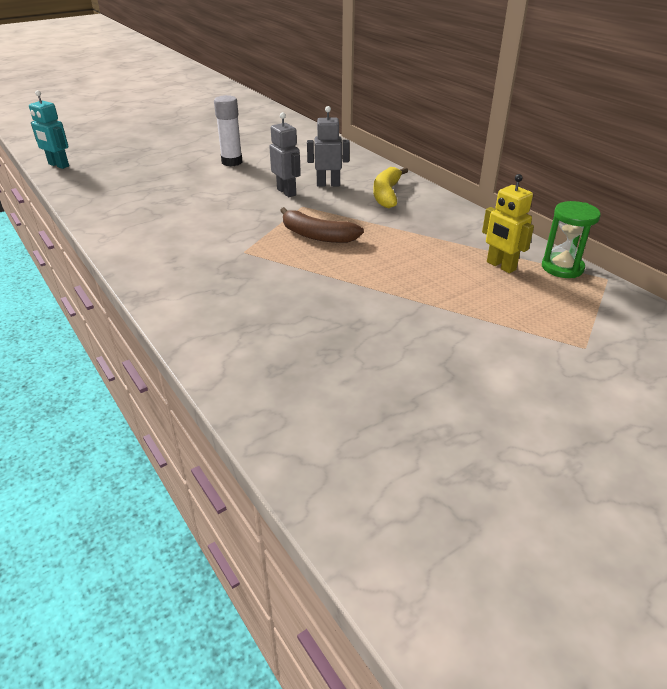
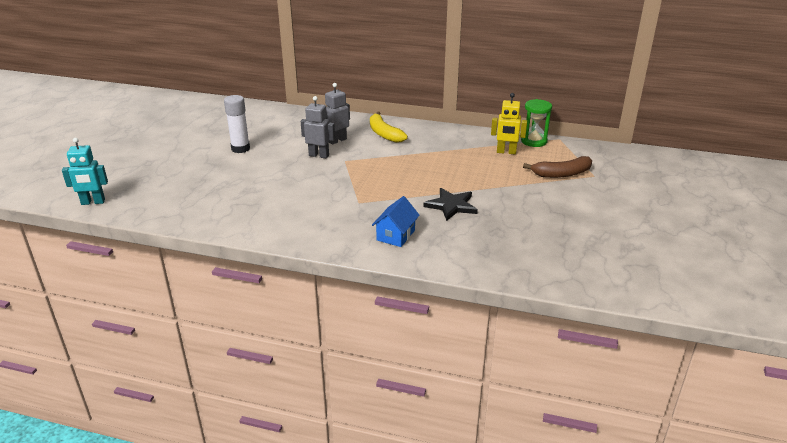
camera: 40 degrees left, 5 degrees down
brown banana [280,207,364,243] -> brown banana moved to [523,156,592,178]
none -> blue house [372,196,420,247]
none -> black star [424,188,478,221]

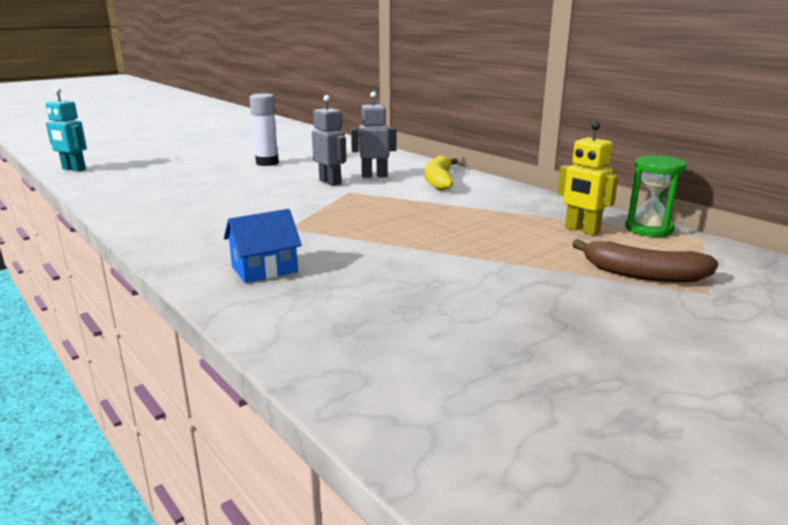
camera: 35 degrees right, 10 degrees down
black star [424,188,478,221] -> none

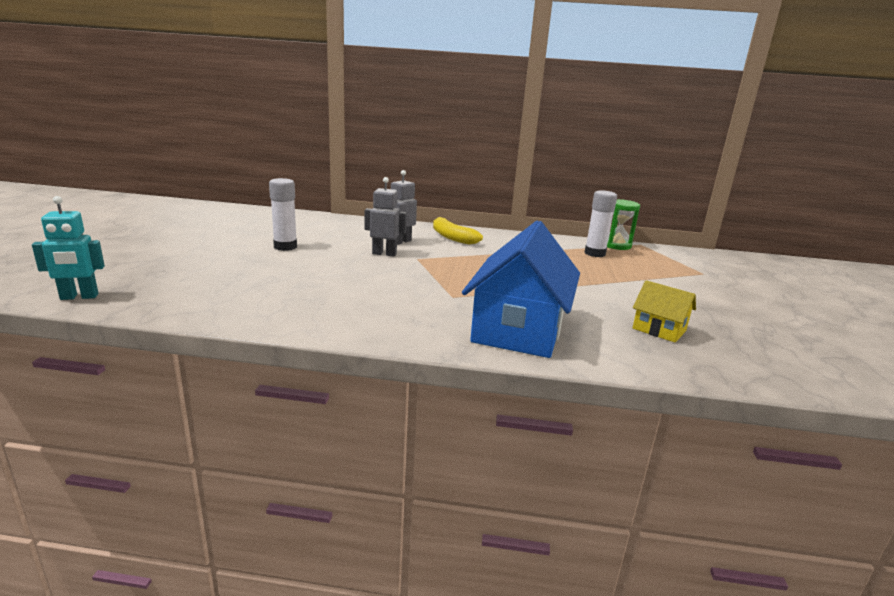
camera: 45 degrees left, 0 degrees up
blue house [224,209,302,283] -> blue house [462,221,580,358], size x2.08
yellow robot [557,122,618,235] -> white glue stick [584,190,617,257]
brown banana [572,239,719,282] -> none
none -> yellow house [633,280,696,343]

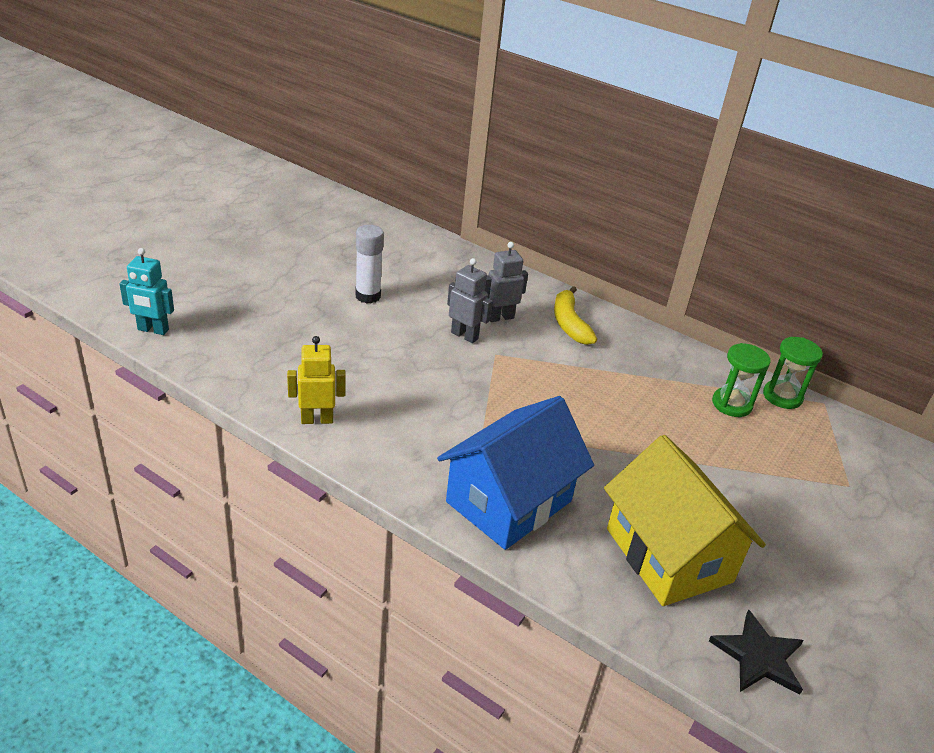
camera: 25 degrees right, 15 degrees up
white glue stick [584,190,617,257] -> green hourglass [712,343,771,417]
yellow house [633,280,696,343] -> yellow house [604,435,766,606], size x2.08
none -> yellow robot [287,336,346,424]
none -> black star [709,610,804,695]

